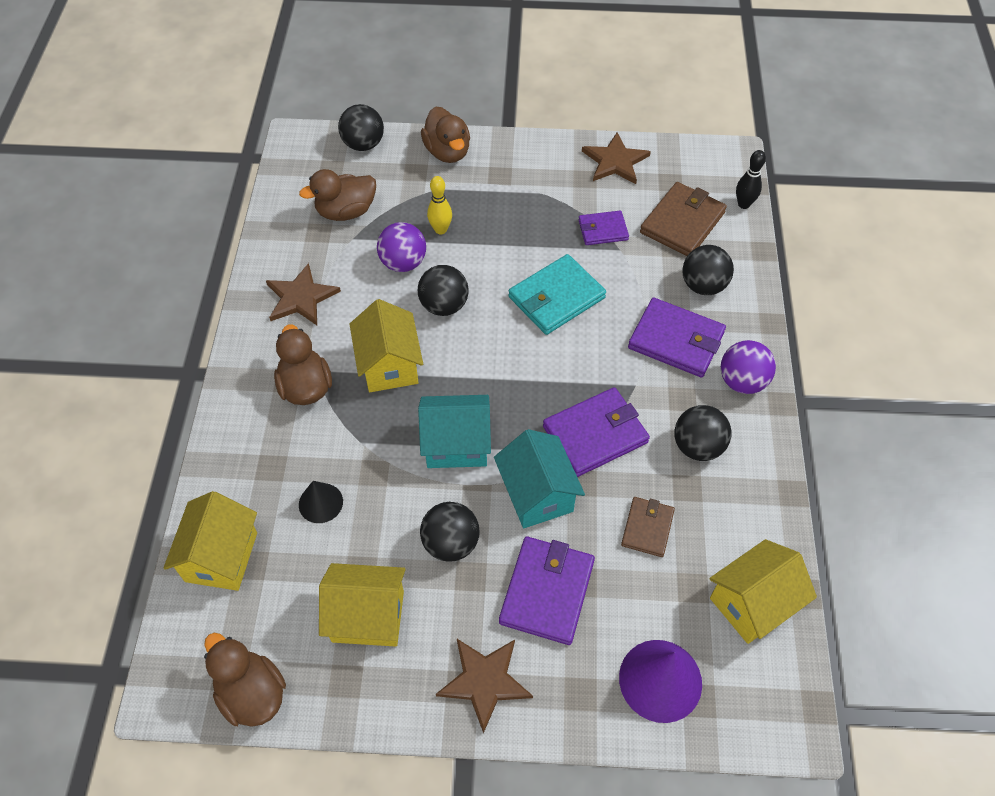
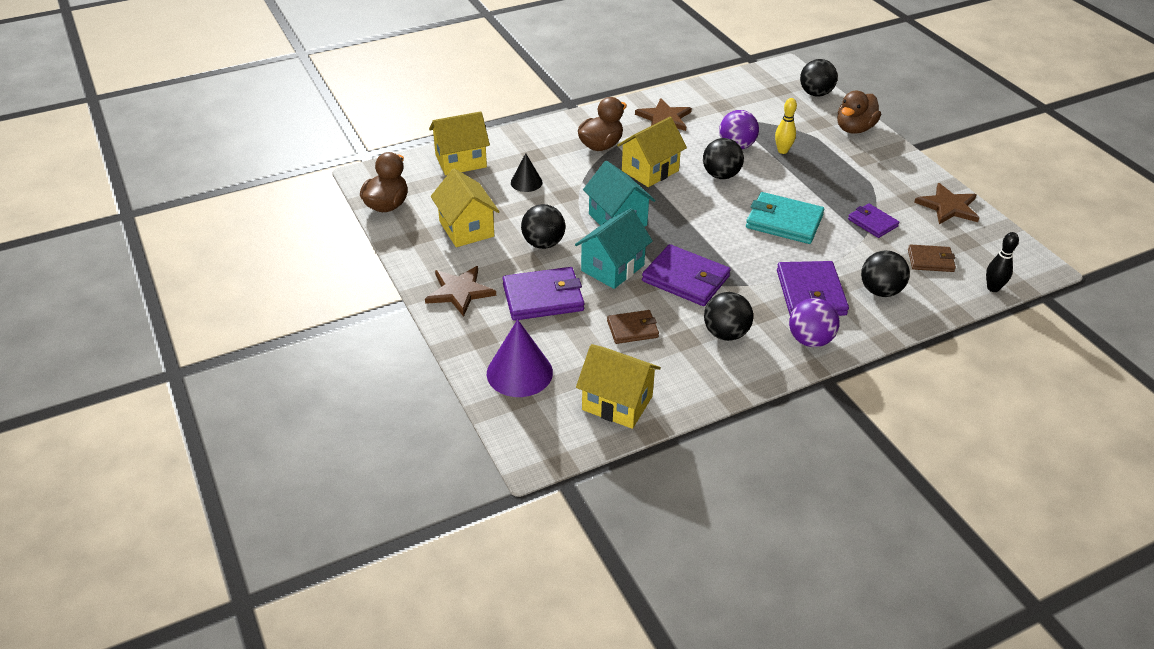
camera: 60 degrees right, 15 degrees down
brown duck [299,169,376,221] -> none
brown wallet [640,182,727,256] -> brown wallet [908,244,956,272], size x0.60

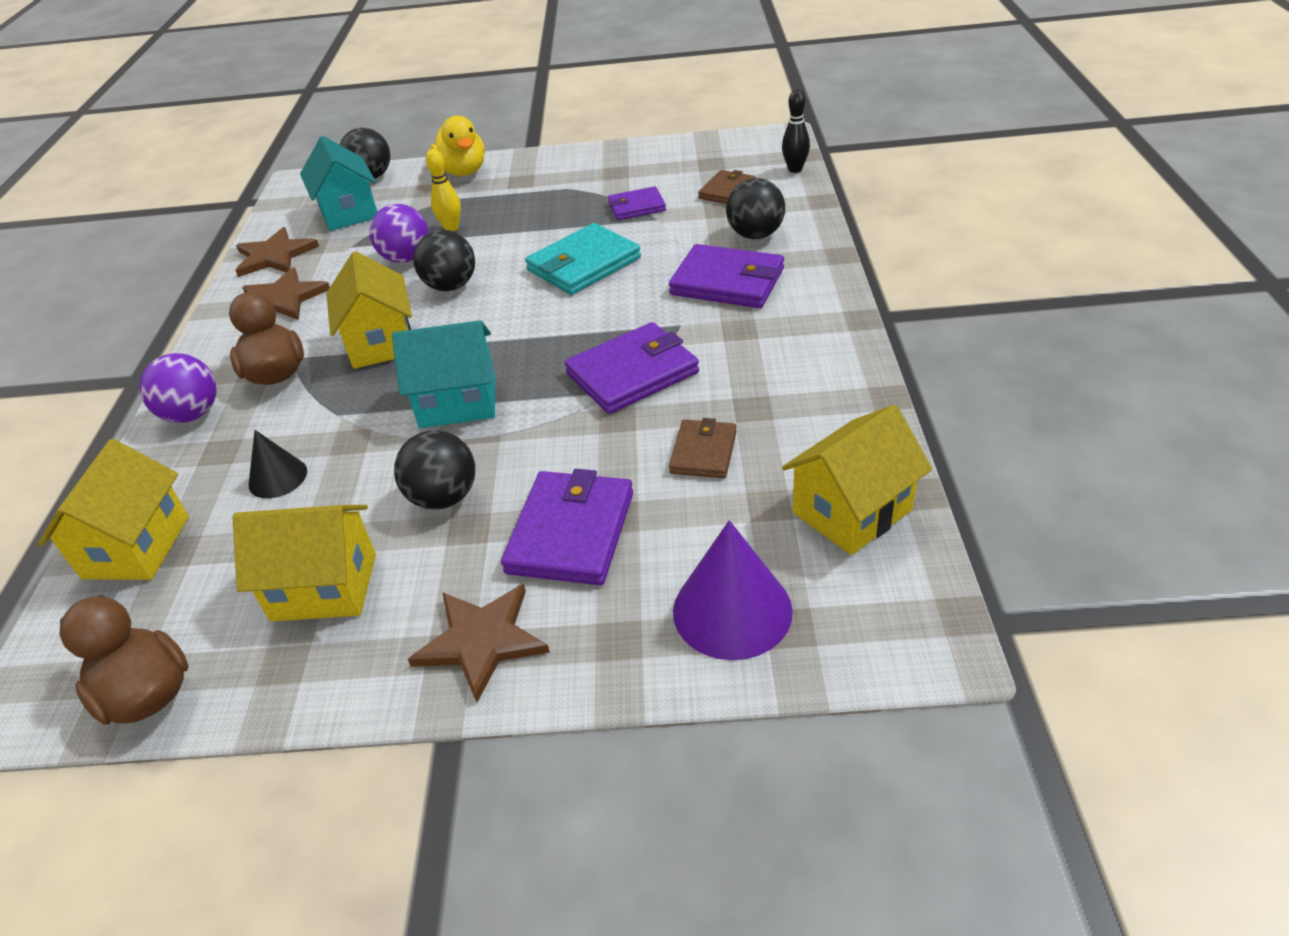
camera: 60 degrees left, 0 degrees up
turquoise house [575,208,653,289] -> turquoise house moved to [300,136,377,231]
black ball [704,292,753,341] -> none
purple ball [789,298,840,347] -> purple ball moved to [139,353,217,423]
brown duck [837,91,881,134] -> yellow duck [430,115,485,176]
brown star [914,183,979,224] -> brown star moved to [235,227,319,277]

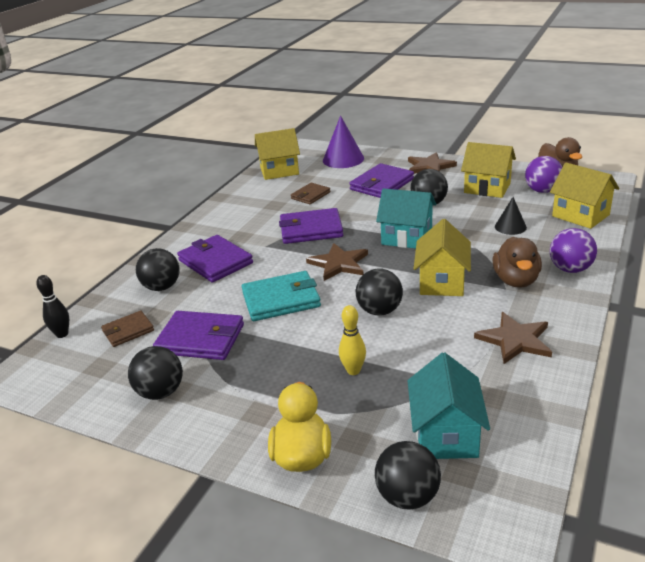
camera: 155 degrees left, 10 degrees down
yellow house [38,439,189,580] -> yellow house turned 75 degrees counterclockwise [550,162,619,229]
brown star [235,227,319,277] -> brown star moved to [306,243,368,281]
purple ball [369,204,429,263] -> purple ball moved to [525,156,562,193]
purple wallet [608,186,666,220] -> purple wallet [153,311,244,360], size x1.67
none -> black ball [128,346,183,400]

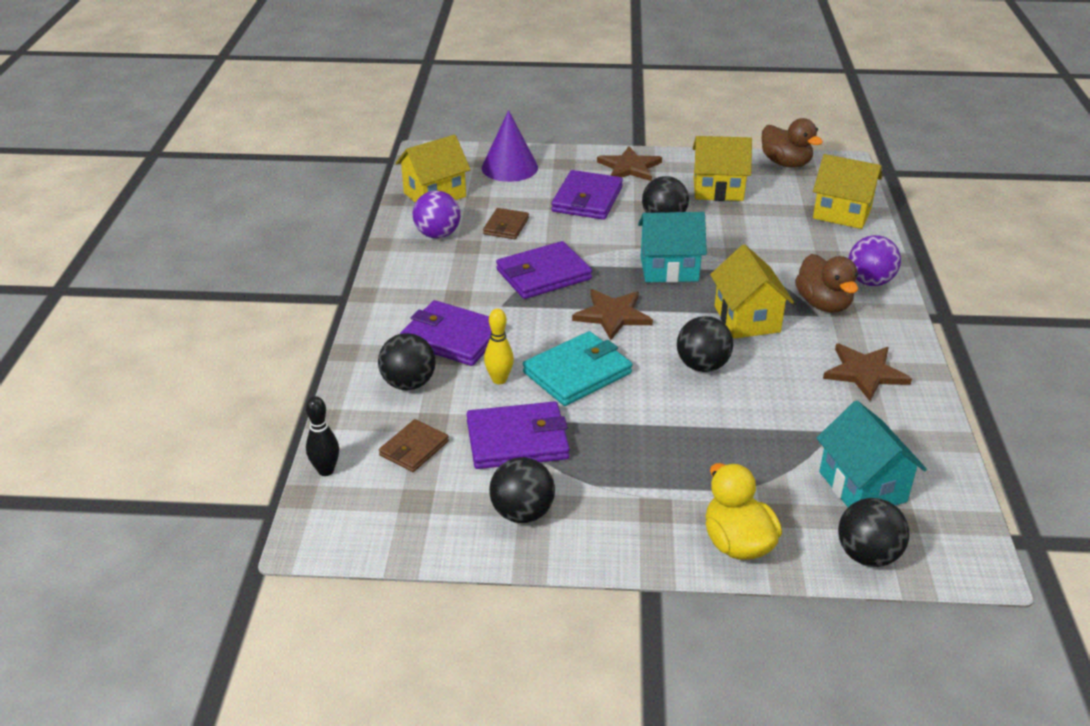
camera: 25 degrees left, 5 degrees up
yellow bowling pin [339,305,366,375] -> yellow bowling pin moved to [484,309,514,384]
black cone [495,197,527,235] -> none
purple ball [525,156,562,193] -> purple ball moved to [413,191,460,239]

